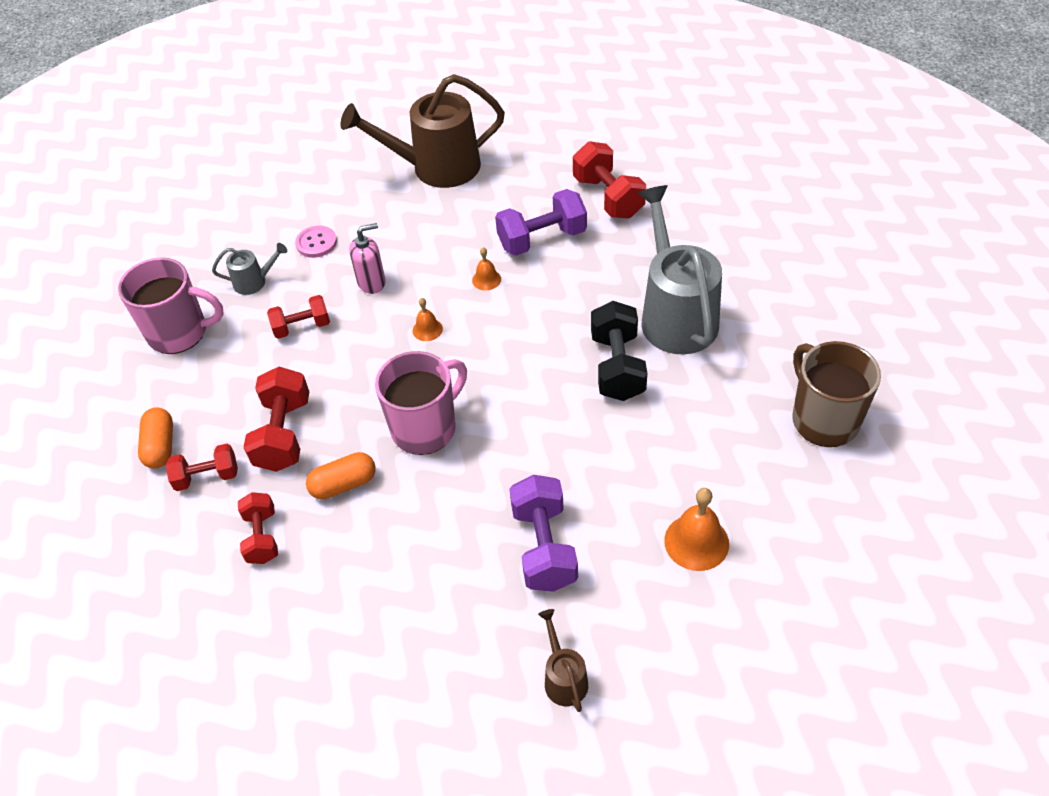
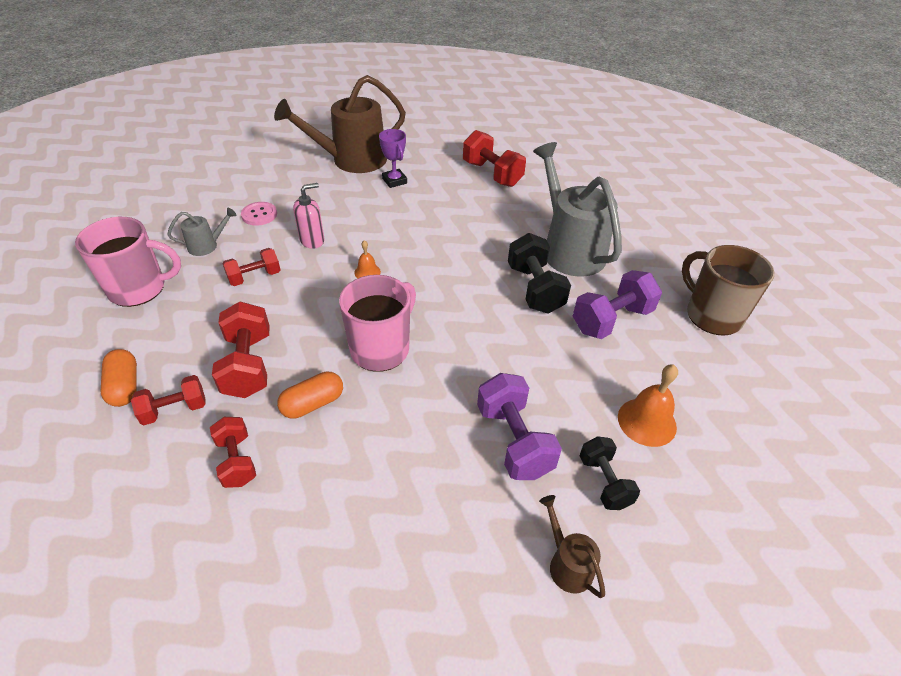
camera: 15 degrees left, 5 degrees down
orange bell [472,247,501,291] -> none
purple dumbbell [495,189,587,256] -> purple dumbbell moved to [573,270,662,339]
none -> purple trophy [379,129,407,188]
none -> black dumbbell [580,436,640,510]

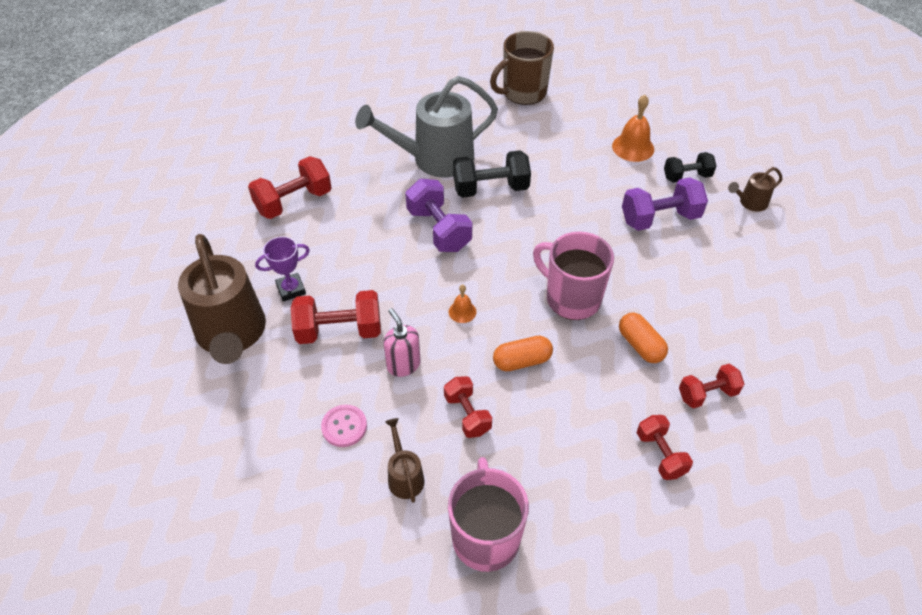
camera: 85 degrees left, 5 degrees up
orange capsule [101,349,137,407] -> orange capsule moved to [493,336,553,371]
grey watering can [167,208,237,256] -> brown watering can [385,418,425,503]
red dumbbell [212,302,270,398] -> red dumbbell moved to [291,290,381,344]
purple dumbbell [573,270,662,339] -> purple dumbbell moved to [405,179,472,252]

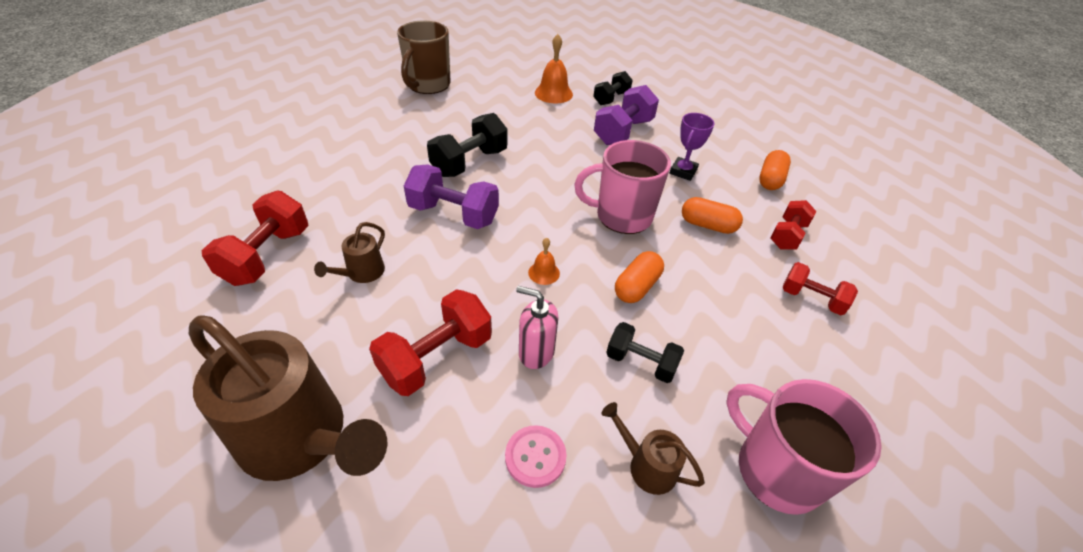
camera: 40 degrees left, 5 degrees down
purple trophy [255,236,310,302] -> purple trophy moved to [669,113,715,181]
grey watering can [355,76,498,177] -> none
red dumbbell [444,376,492,438] -> black dumbbell [606,322,684,383]
brown watering can [728,167,782,212] -> brown watering can moved to [314,222,385,283]
none -> orange capsule [759,150,791,190]

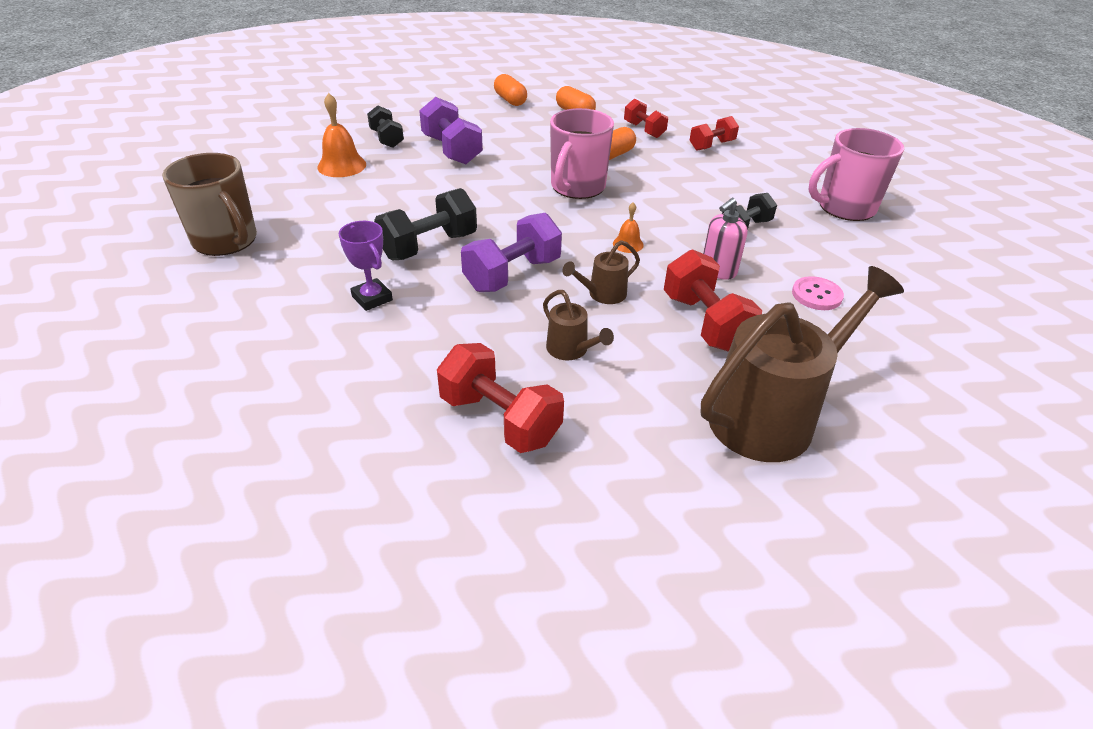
camera: 65 degrees left, 5 degrees down
black dumbbell [427,113,507,177] -> black dumbbell turned 75 degrees clockwise [374,188,477,260]
brown watering can [601,402,705,495] -> brown watering can moved to [562,240,640,304]
orange capsule [615,251,664,303] -> orange capsule moved to [494,74,527,106]
purple trophy [669,113,715,181] -> purple trophy moved to [339,221,393,311]

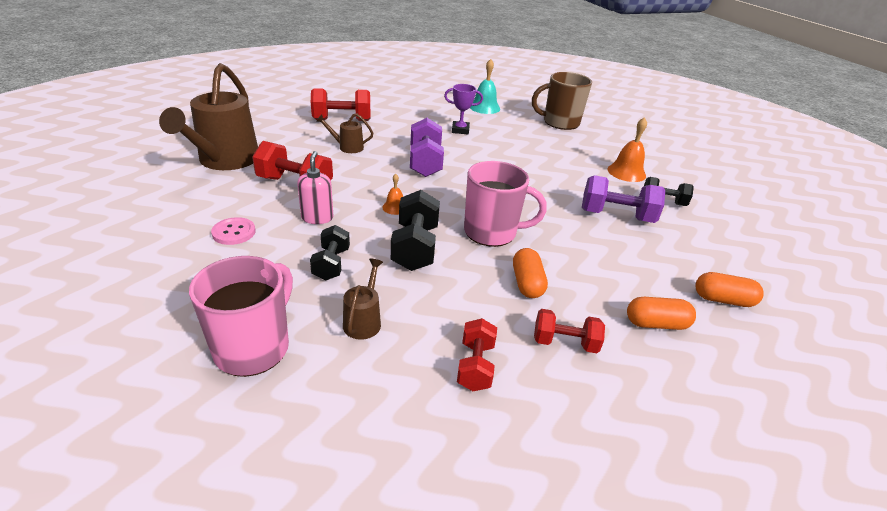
camera: 130 degrees right, 5 degrees down
black dumbbell [374,188,477,260] -> black dumbbell moved to [391,190,440,271]
pink mug [550,108,614,199] -> pink mug turned 120 degrees clockwise [464,161,547,247]
brown watering can [562,240,640,304] -> brown watering can moved to [343,259,383,340]
none -> turquoise bell [470,59,500,114]

